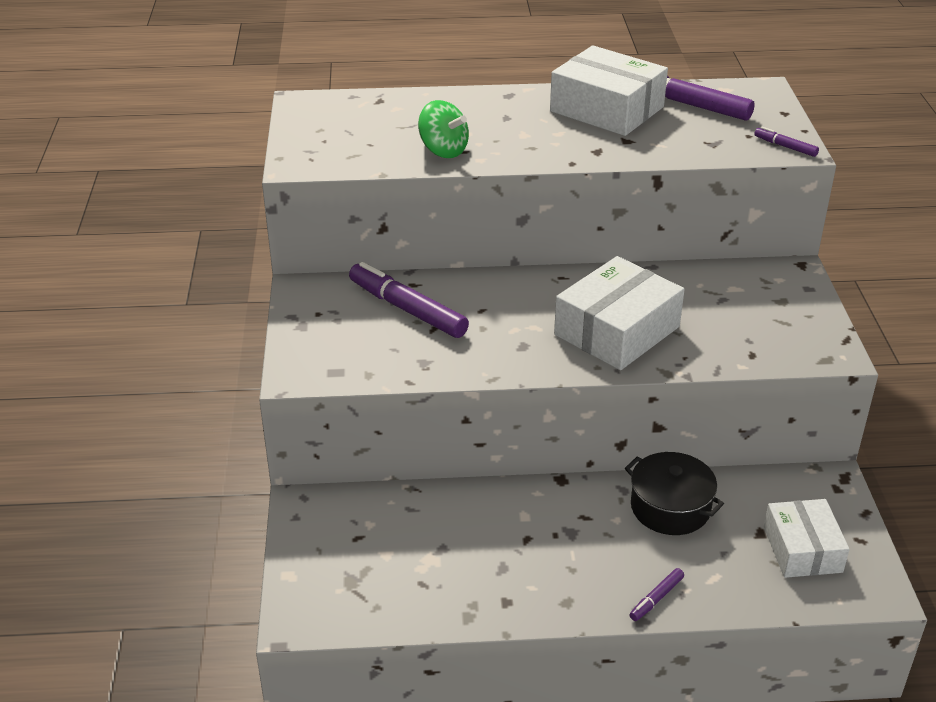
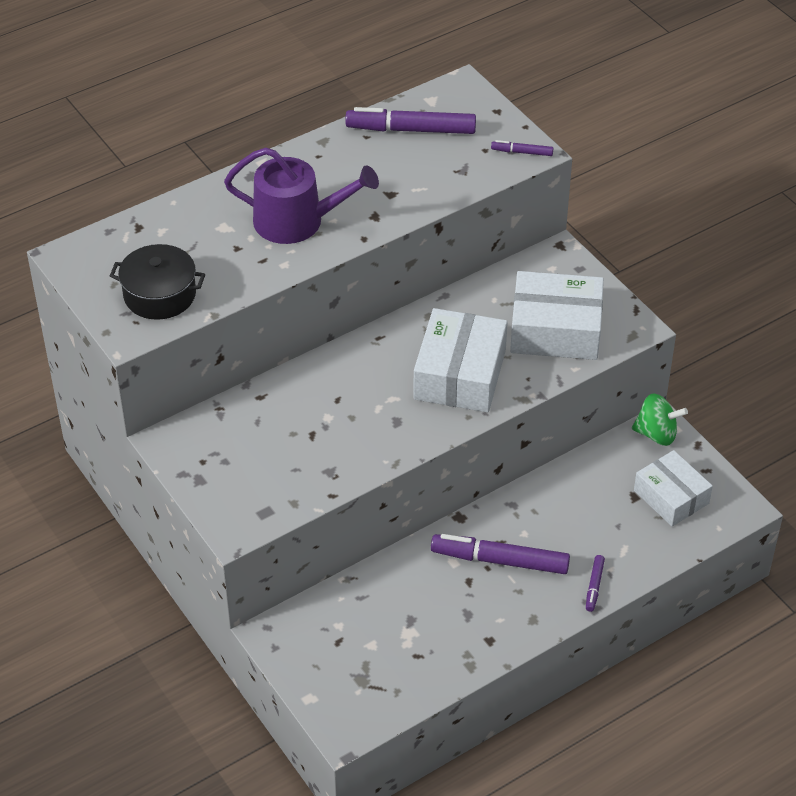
camera: 30 degrees left, 10 degrees up
purple marker [349,262,469,338] -> purple marker moved to [431,534,570,574]
green spinning top [418,100,469,158] -> green spinning top moved to [632,393,688,446]
white box [550,45,668,136] -> white box moved to [510,271,604,360]
black pot [625,452,724,535] -> black pot moved to [110,244,205,320]
none -> purple watering can [224,148,379,244]

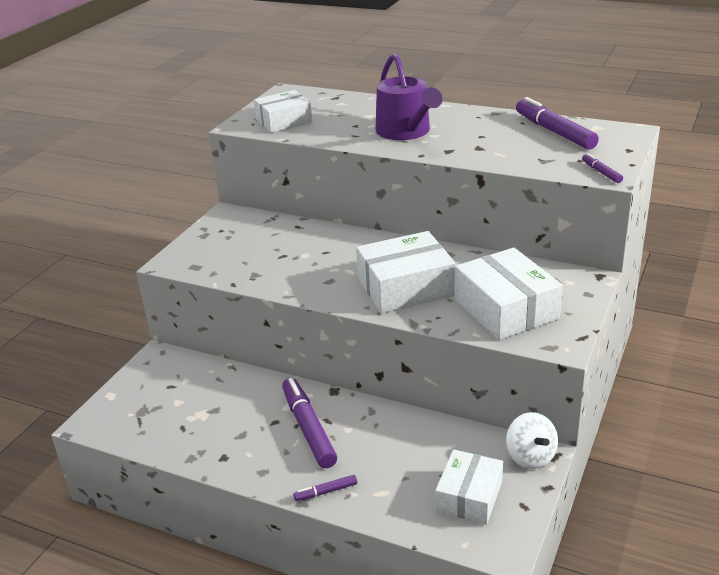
camera: 60 degrees right, 15 degrees down
black pot [110,244,205,320] -> white box [254,90,312,133]
green spinning top [632,393,688,446] -> white spinning top [506,412,558,469]

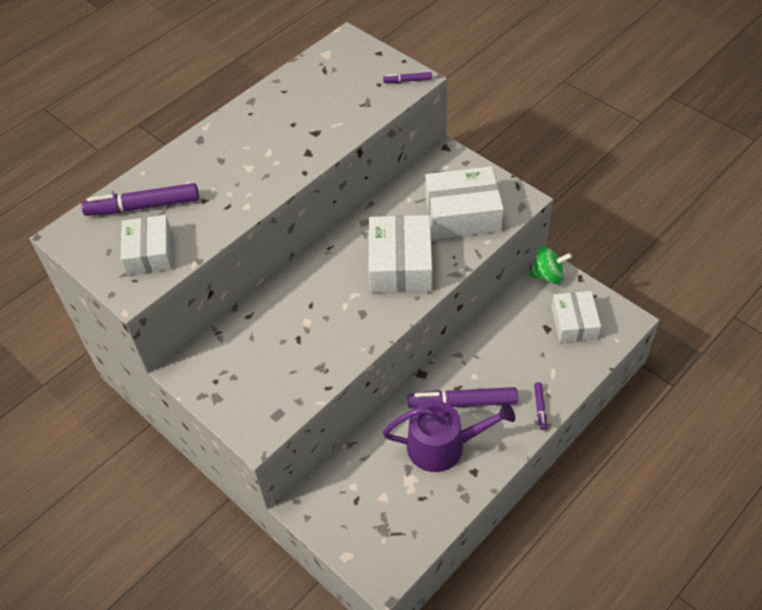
camera: 70 degrees left, 20 degrees up
purple watering can [376,53,443,140] -> purple watering can moved to [383,401,515,472]
white box [435,449,503,524] -> white box turned 45 degrees clockwise [551,291,601,343]
white spinning top [506,412,558,469] -> green spinning top [529,247,572,284]
purple marker [516,97,599,150] -> purple marker moved to [81,183,199,216]

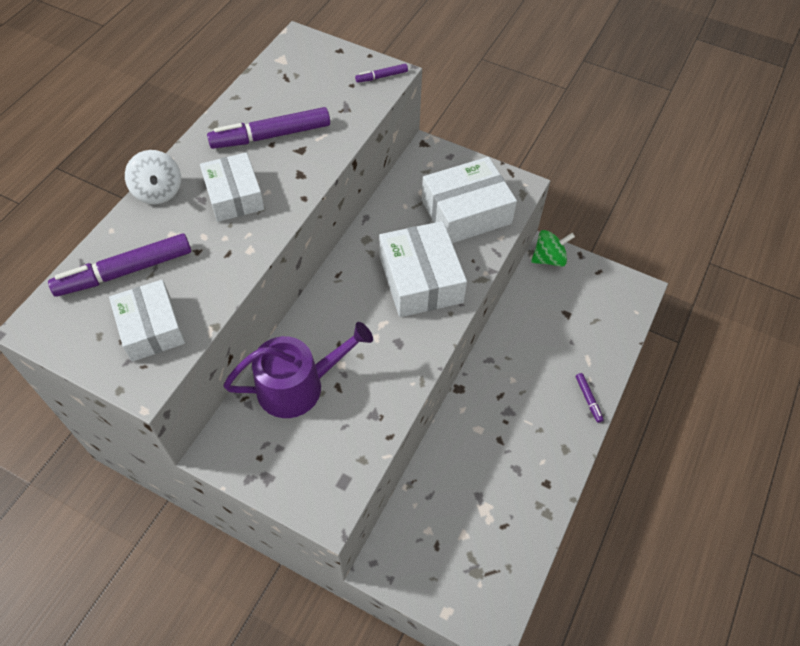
camera: 20 degrees left, 5 degrees up
purple watering can [383,401,515,472] -> purple watering can moved to [223,322,373,418]
purple marker [407,387,518,408] -> purple marker moved to [207,107,330,149]
white box [551,291,601,343] -> white box moved to [200,152,265,222]
none -> white spinning top [125,150,181,204]

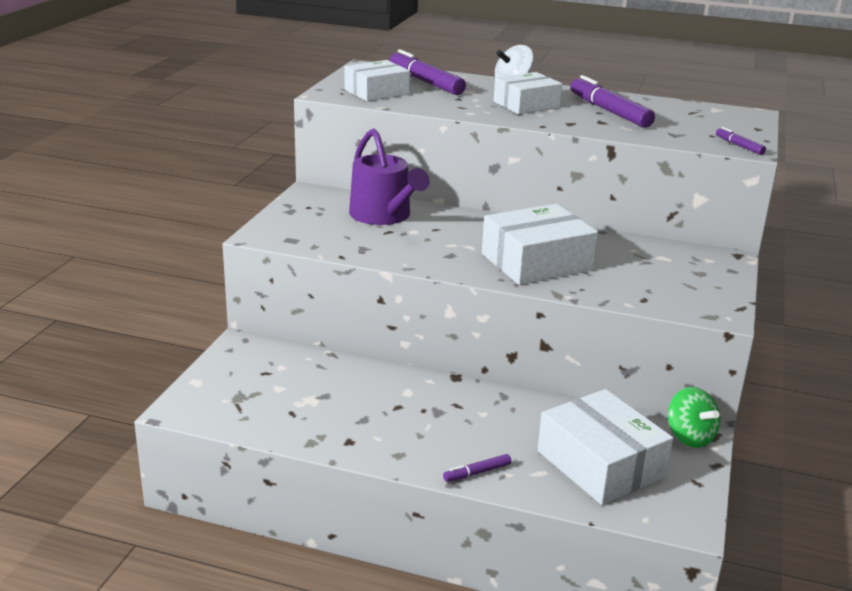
camera: 80 degrees right, 30 degrees down
white box [422,157,517,243] -> white box moved to [538,389,673,505]

